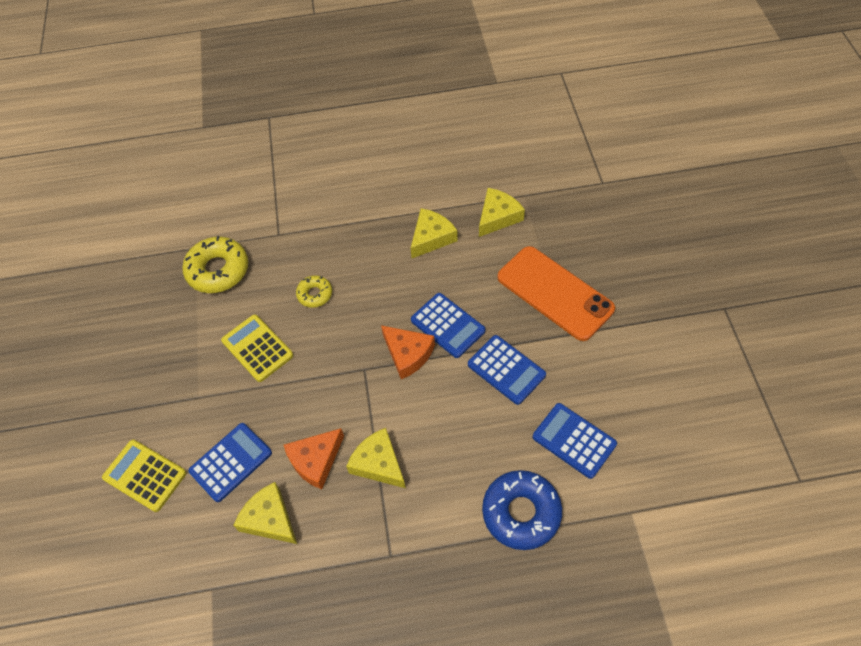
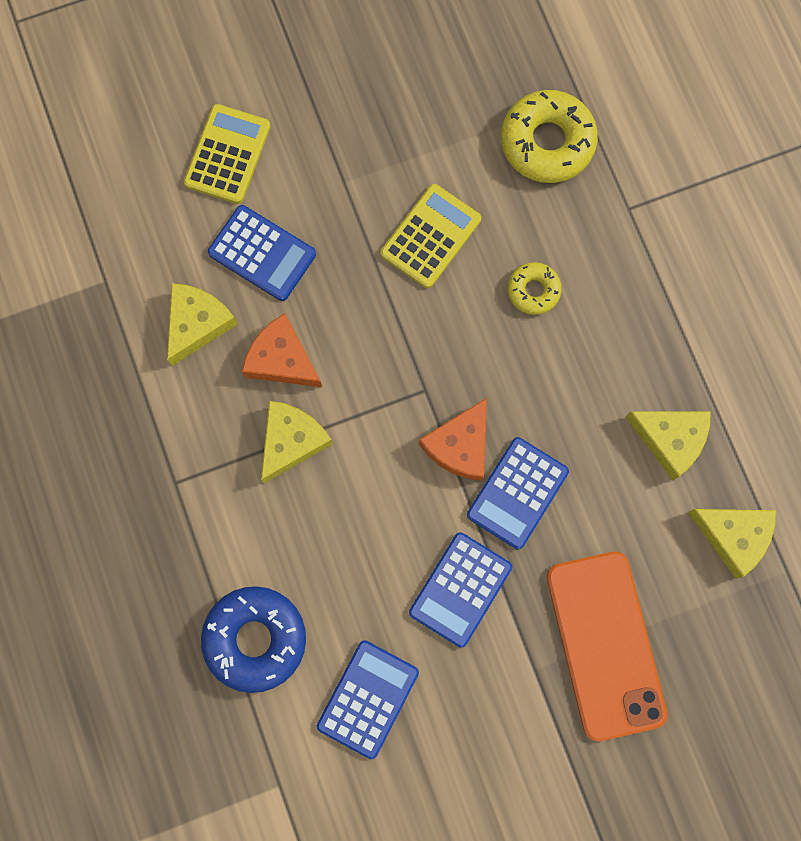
camera: 75 degrees right, 20 degrees up
orange phone [497,246,615,341] -> orange phone turned 45 degrees counterclockwise [547,552,668,741]

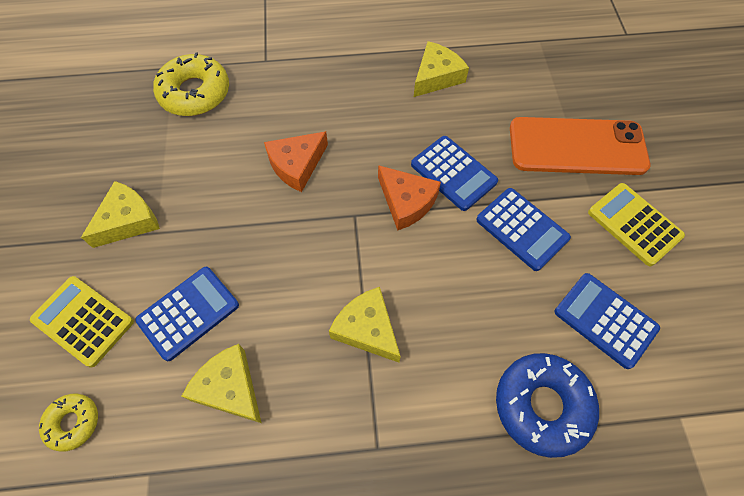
camera: 75 degrees left, 15 degrees down
orange cheese [242,313,322,387] -> orange cheese moved to [264,131,328,192]
yellow calculator [381,184,481,288] -> yellow calculator moved to [588,183,685,266]
yellow donut [507,262,562,315] -> yellow donut moved to [39,394,98,451]
yellow cheese [688,509,776,579] -> yellow cheese moved to [81,181,160,248]

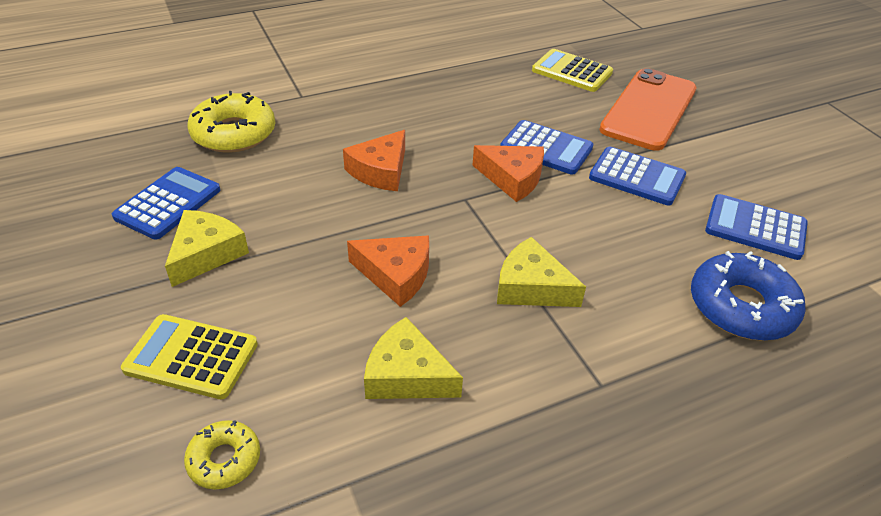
camera: 20 degrees left, 20 degrees down
blue calculator [135,267,239,361] -> blue calculator moved to [112,167,220,239]
yellow cheese [414,41,469,97] -> none
orange phone [510,117,650,175] -> orange phone turned 45 degrees counterclockwise [599,68,697,151]
yellow calculator [588,183,685,266] -> yellow calculator moved to [532,49,613,92]
none -> orange cheese [347,236,429,307]

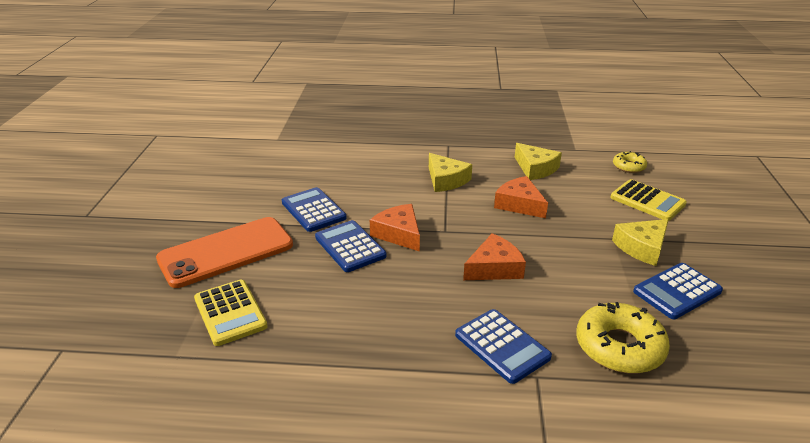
camera: 150 degrees left, 10 degrees down
blue donut [691,251,805,341] -> none
blue calculator [705,194,808,260] -> blue calculator moved to [455,309,552,384]

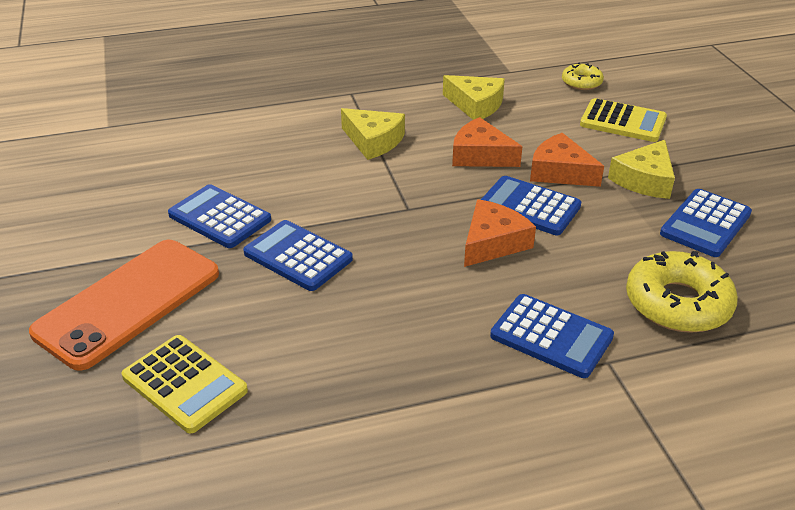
camera: 20 degrees left, 5 degrees up
orange cheese [370,204,420,252] -> orange cheese moved to [530,133,604,187]
none -> blue calculator [481,176,581,235]

